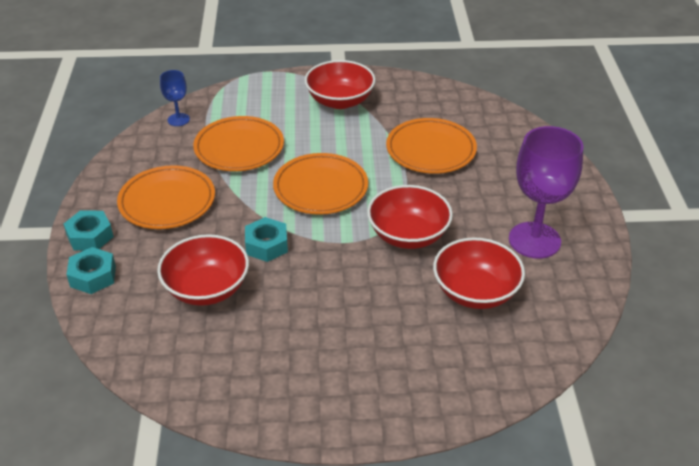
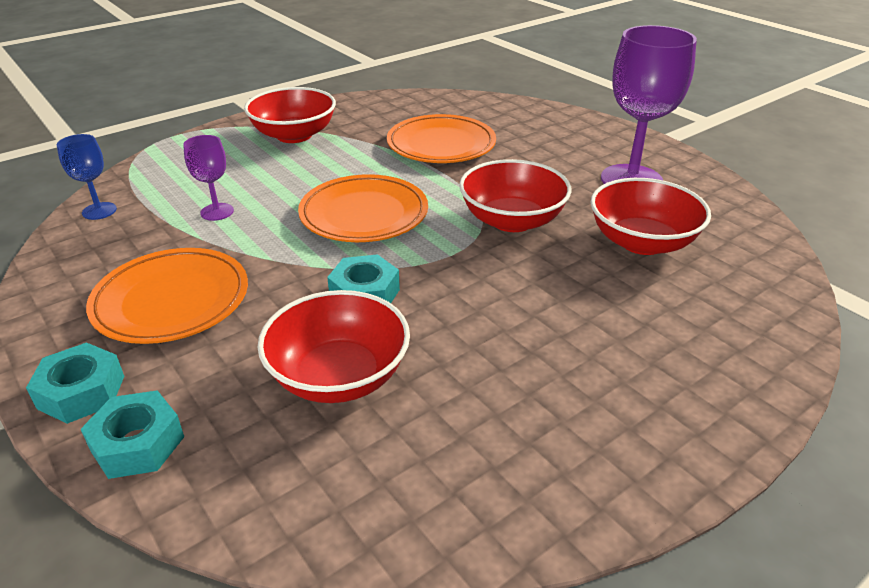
camera: 35 degrees left, 5 degrees down
orange plate [193,116,284,171] -> purple goblet [183,135,234,221]

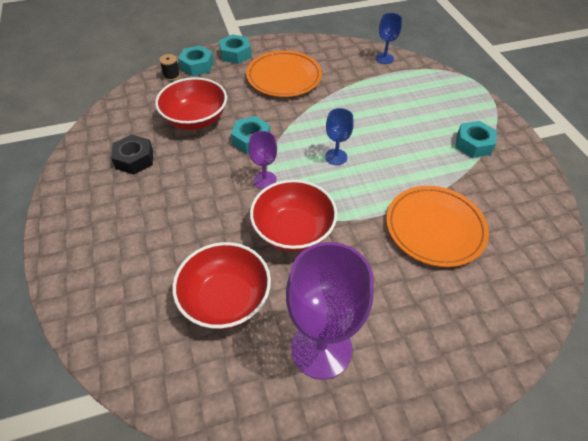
camera: 110 degrees right, 15 degrees up
purple goblet [183,135,234,221] -> purple goblet moved to [248,131,277,189]
red bowl [244,87,336,143] -> turquoise nut [455,121,497,158]
orange plate [298,174,428,242] -> blue goblet [325,108,354,165]
none -> black nut [111,135,153,174]
none -> black spool [159,54,180,81]

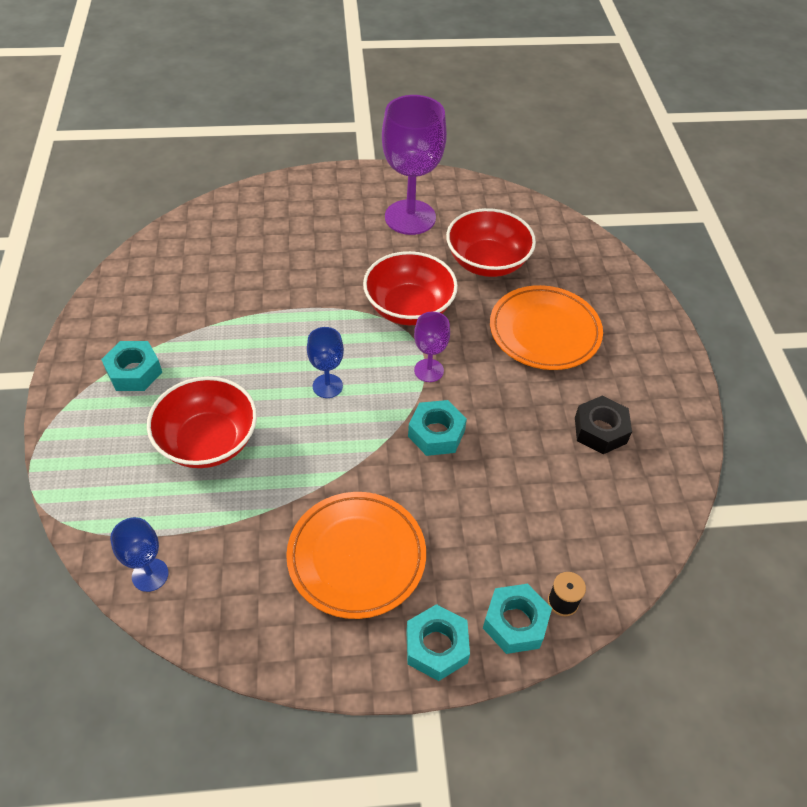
camera: 170 degrees left, 0 degrees up
red bowl [155,77,227,130] -> red bowl moved to [147,377,257,468]
orange plate [386,186,489,267] -> orange plate moved to [490,285,603,370]

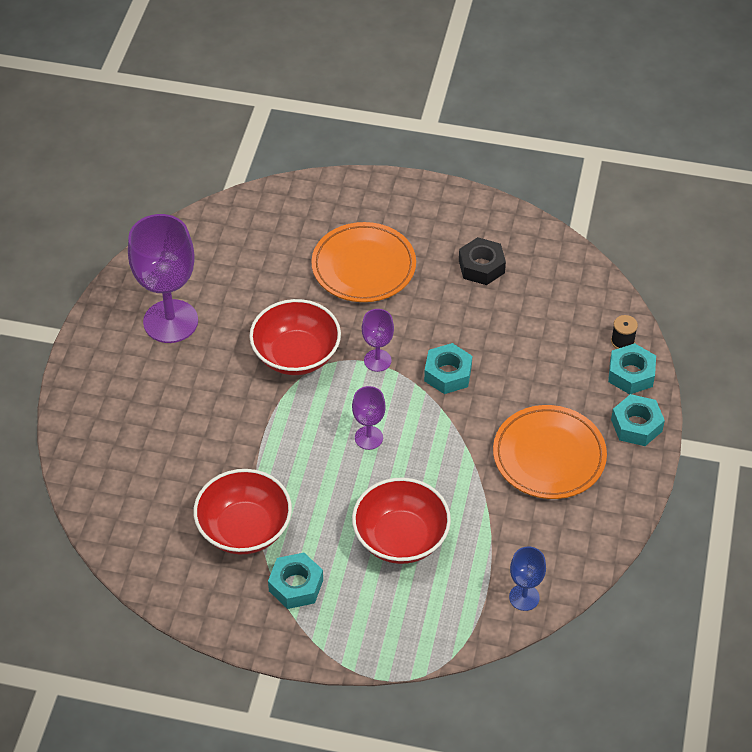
camera: 70 degrees left, 0 degrees up
blue goblet [307,327,344,398] -> purple goblet [352,386,386,450]
red bowl [446,208,536,277] -> red bowl moved to [193,469,292,554]

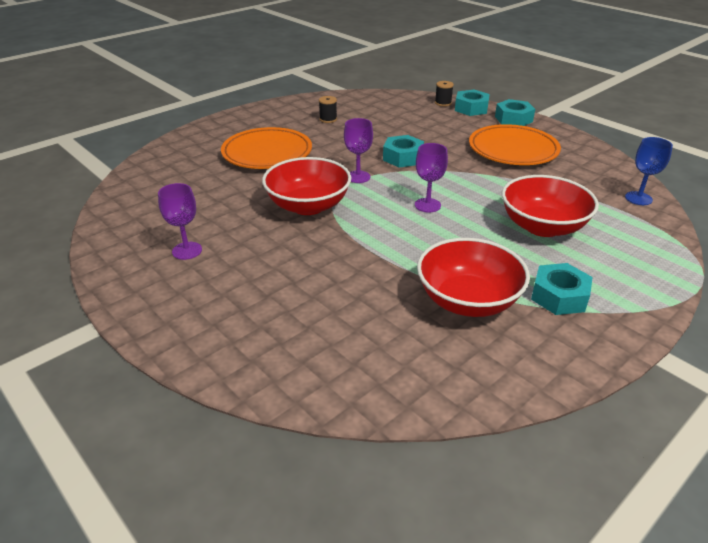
camera: 55 degrees left, 15 degrees down
purple goblet [128,214,198,343] -> purple goblet [158,183,202,260], size x0.49
black nut [459,237,506,285] -> black spool [319,96,337,123]

